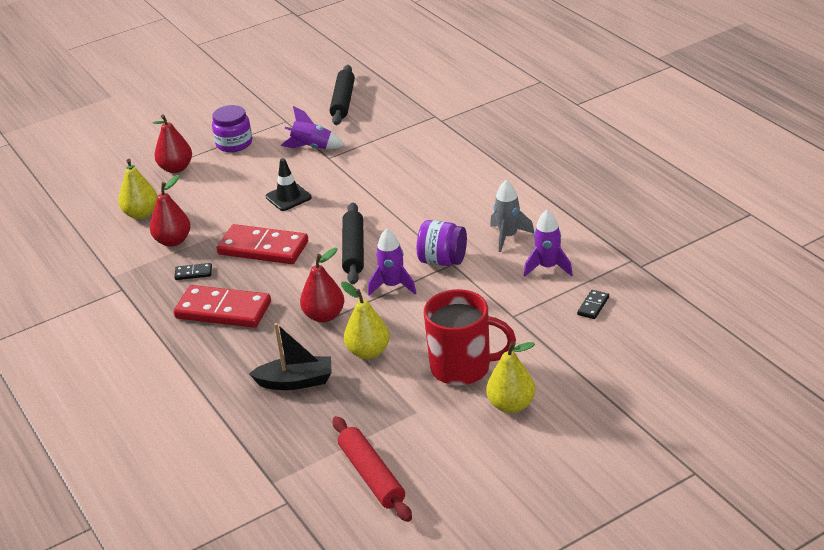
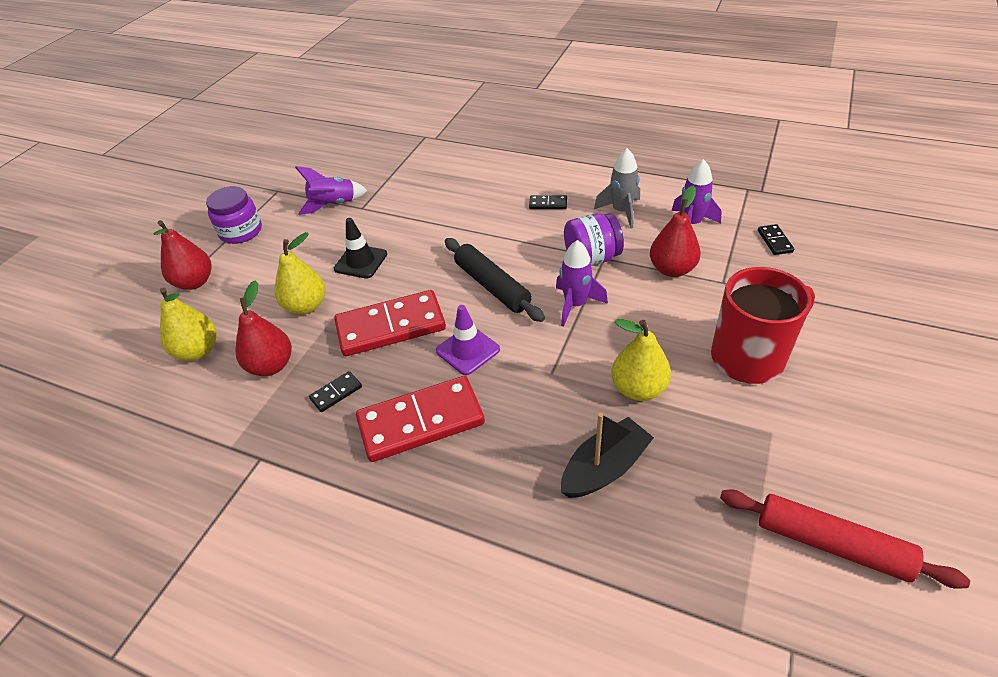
camera: 35 degrees left, 10 degrees up
red pear [300,248,344,322] -> red pear moved to [650,186,701,277]
black rolling pin [330,65,355,125] -> none
yellow pear [486,341,535,413] -> yellow pear moved to [275,232,326,315]
none -> purple traffic cone [436,305,500,375]
none -> black domino [529,195,567,209]

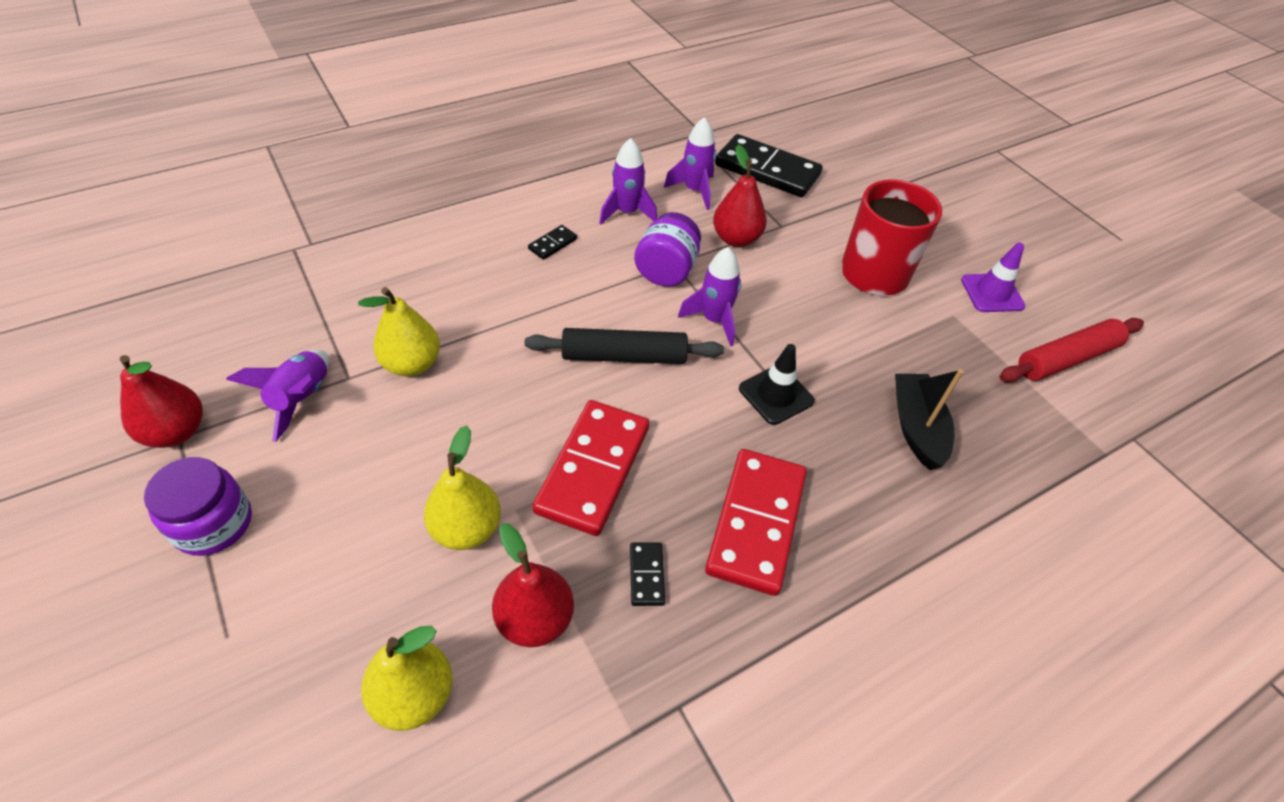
camera: 60 degrees left, 5 degrees up
red pear [153,220,212,290] -> red pear moved to [120,355,203,448]
black traffic cone [334,218,387,278] -> black traffic cone moved to [739,344,815,425]
purple traffic cone [436,305,500,375] -> purple traffic cone moved to [961,243,1025,312]
grey rocket [594,148,640,228] -> purple rocket [599,138,657,224]
yellow pear [612,319,671,401] -> yellow pear moved to [358,287,440,376]
black domino [758,224,794,255] -> black domino [715,134,822,197], size x2.34

